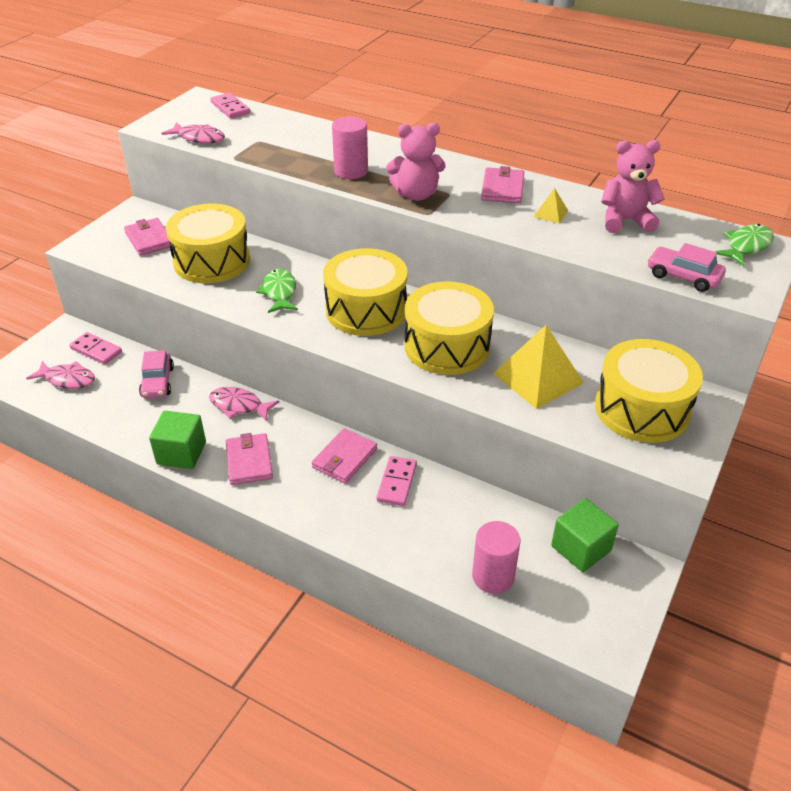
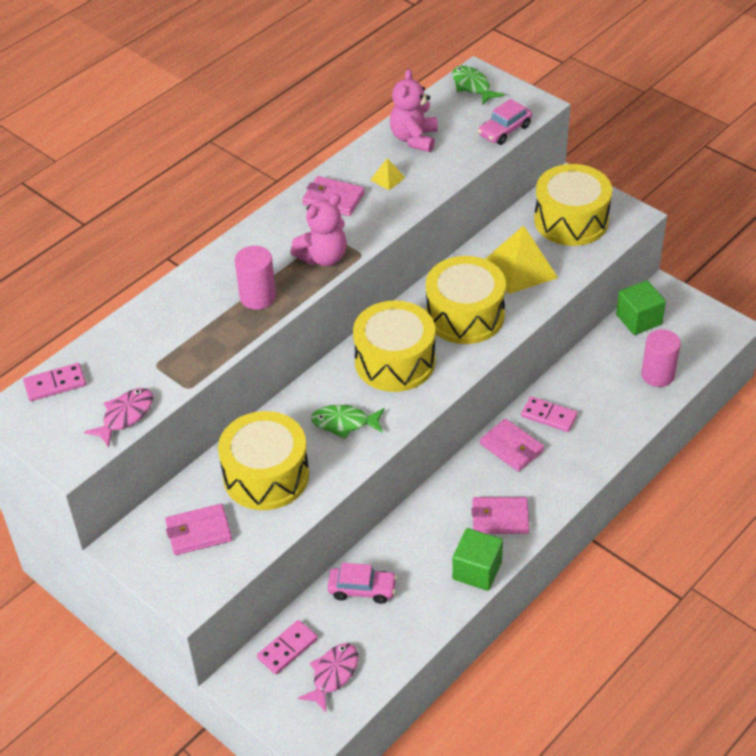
camera: 75 degrees left, 5 degrees up
pink fish [209,387,279,421] -> none
pink teddy bear [386,123,446,201] -> pink teddy bear turned 45 degrees clockwise [290,194,347,266]

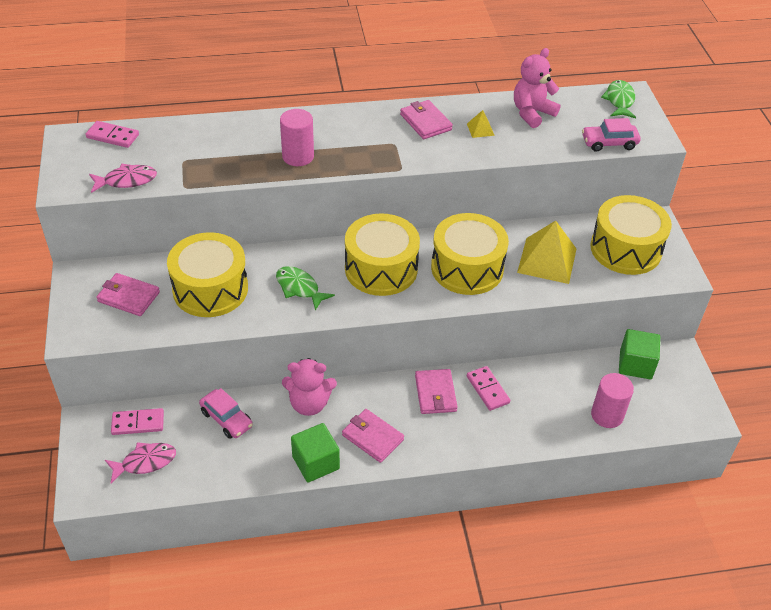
camera: 35 degrees right, 0 degrees up
pink teddy bear [290,194,347,266] -> pink teddy bear moved to [282,358,337,416]

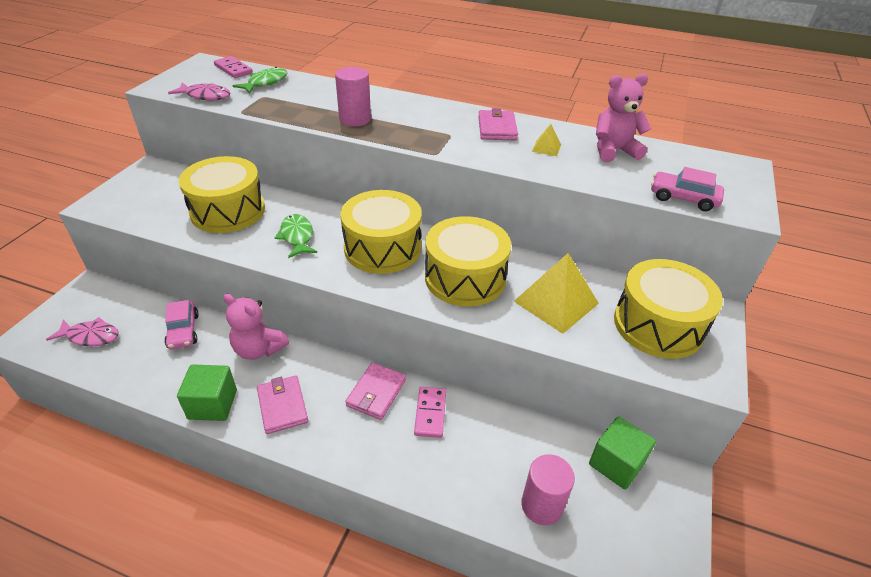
camera: 30 degrees right, 5 degrees down
pink wallet [96,273,160,316] -> none
pink domino [111,408,164,435] -> none
green fish [601,80,636,118] -> green fish moved to [233,67,287,94]

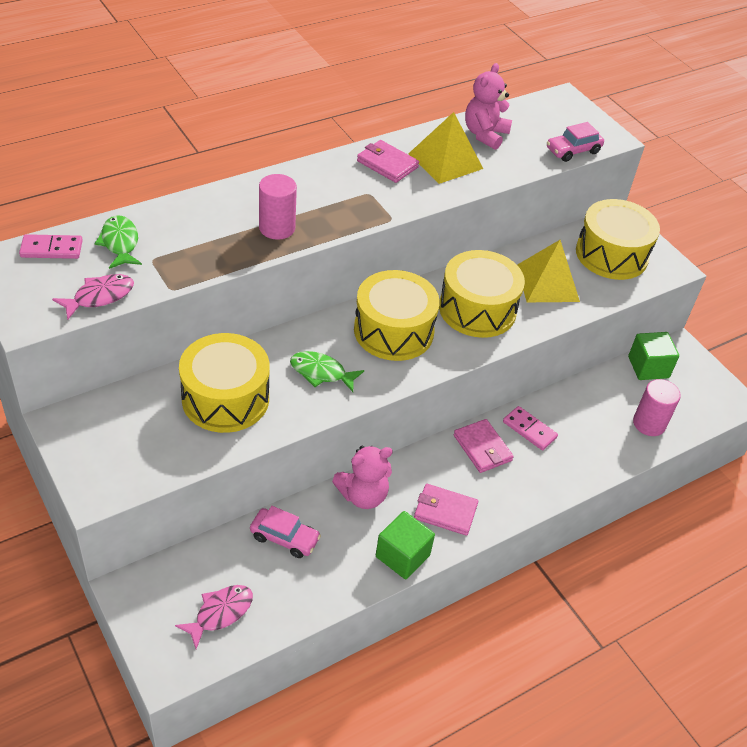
camera: 55 degrees left, 5 degrees up
yellow pyramid [532,124,561,156] -> yellow pyramid [408,112,483,184], size x2.20

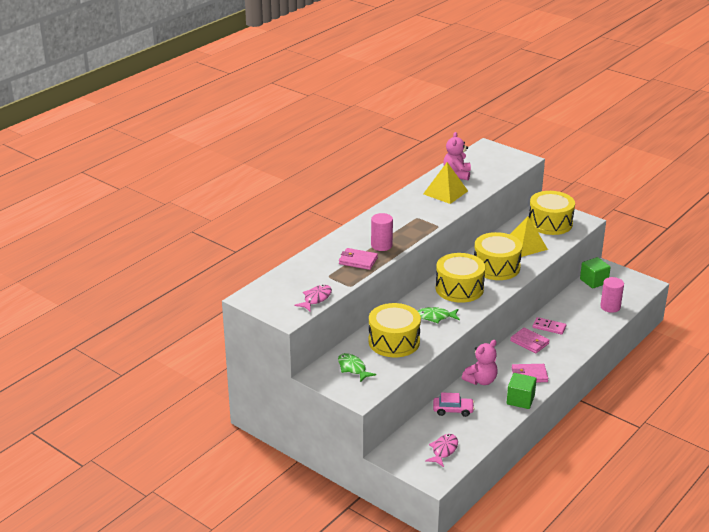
camera: 15 degrees left, 15 degrees down
pink domino [19,234,83,259] -> none
green fish [94,215,142,269] -> green fish moved to [338,353,376,382]
pink wallet [357,140,419,183] -> pink wallet moved to [339,248,378,270]
pink car [547,122,604,162] -> none

